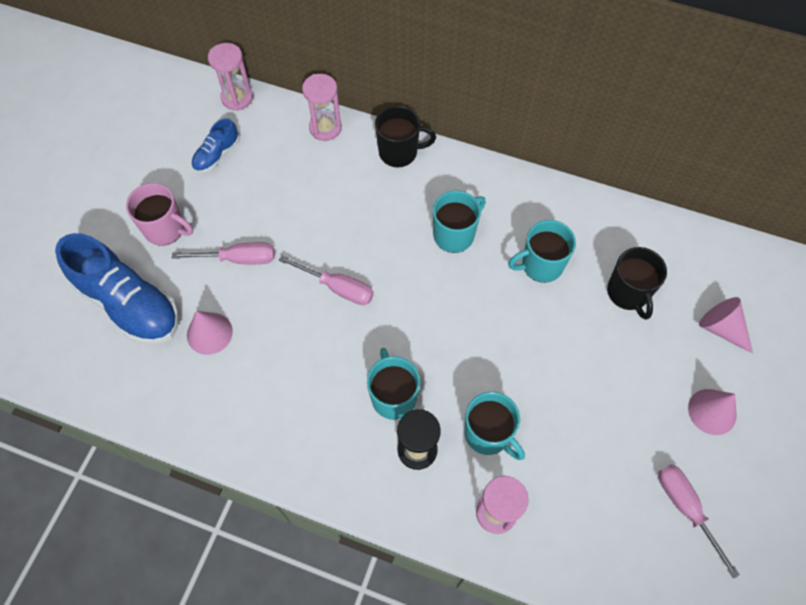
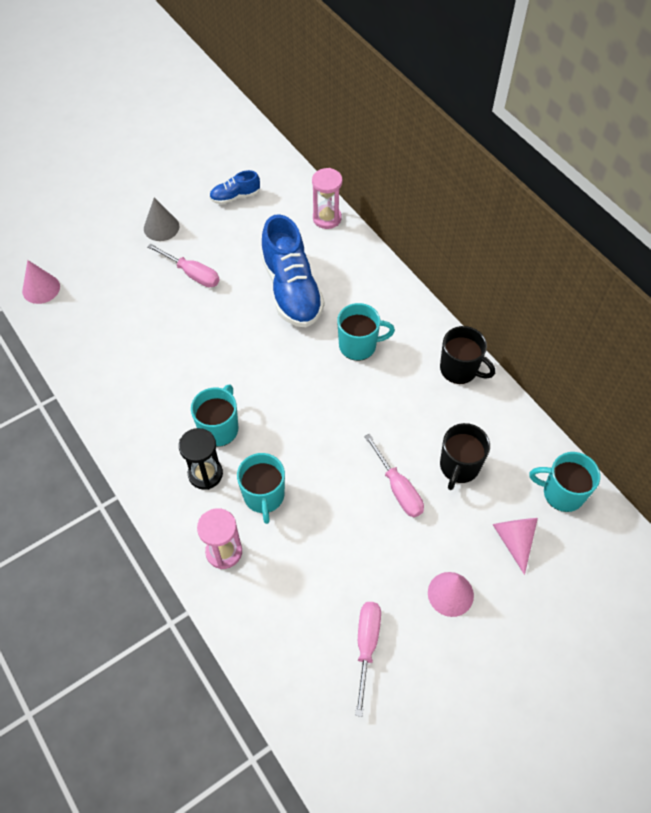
camera: 35 degrees right, 5 degrees down
blue shoe [55,233,179,344] -> blue shoe moved to [261,214,324,327]
pink mug [126,183,193,246] -> grey cone [144,197,179,241]
pink cone [187,311,233,355] -> pink cone moved to [22,260,60,304]
pink hourglass [208,43,253,111] -> none
pink screwdriver [279,256,374,305] -> pink screwdriver moved to [364,434,424,517]
black mug [375,106,436,167] -> black mug moved to [440,326,495,384]
turquoise mug [508,220,576,283] -> turquoise mug moved to [529,452,600,512]

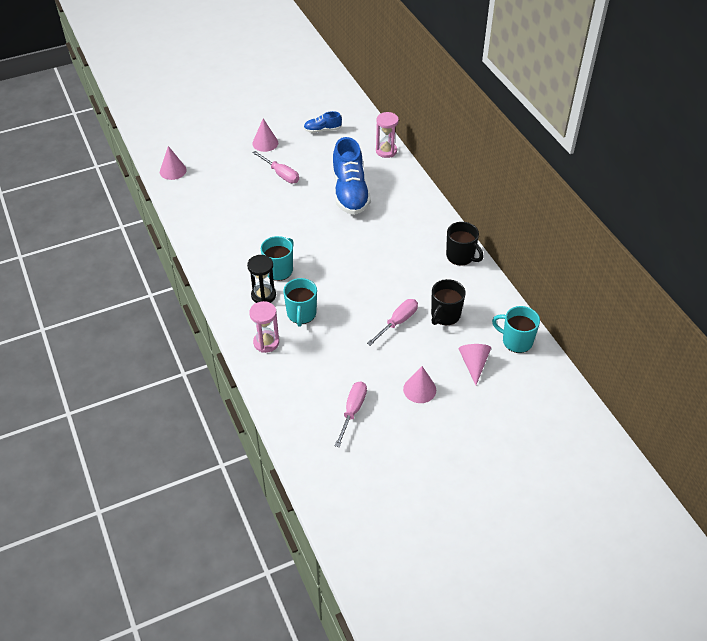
camera: 10 degrees right, 10 degrees down
grey cone [144,197,179,241] -> pink cone [252,119,278,152]
turquoise mug [337,303,395,361] -> none
pink screwdriver [364,434,424,517] -> pink screwdriver turned 120 degrees counterclockwise [367,299,418,346]

